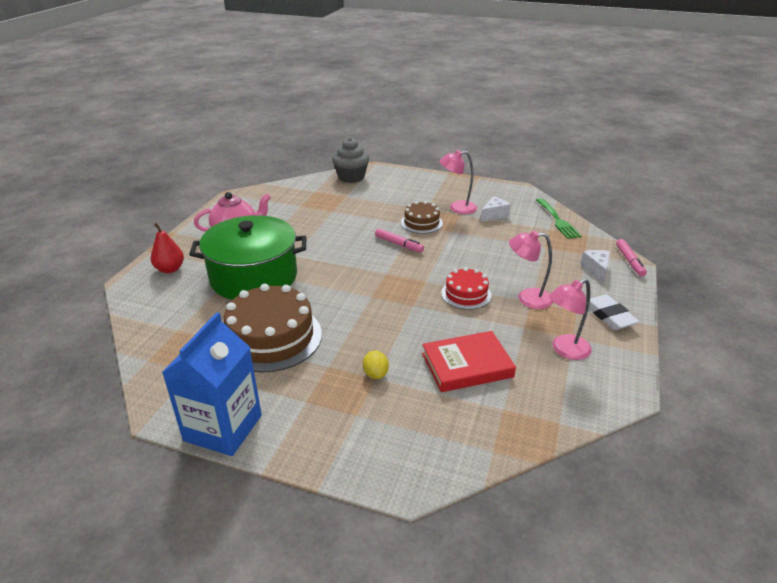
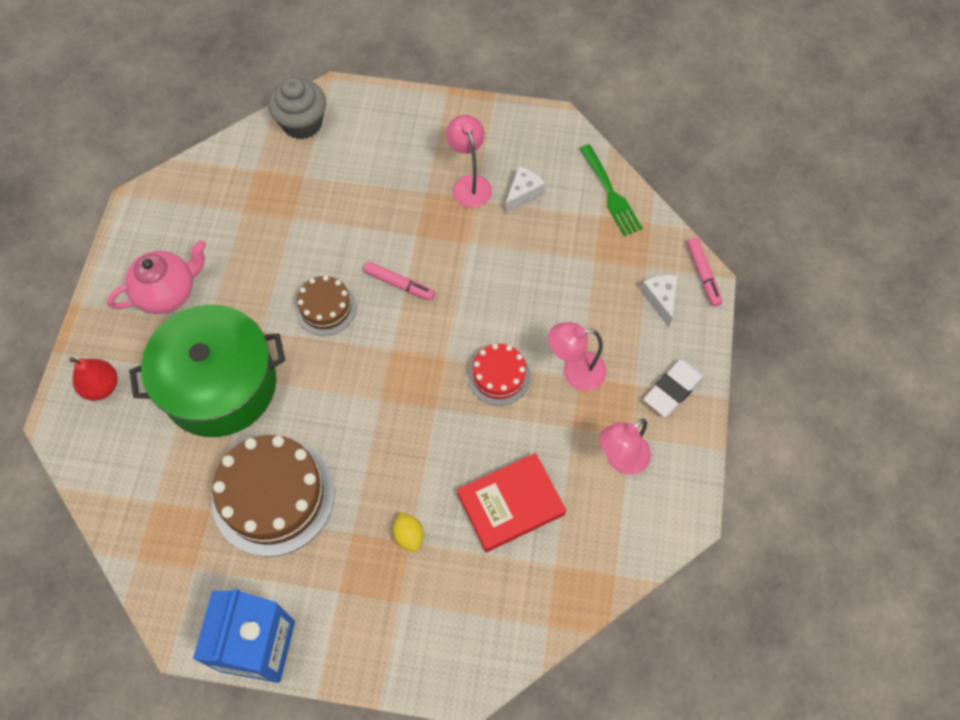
camera: 10 degrees left, 30 degrees up
brown cake [401,201,443,234] -> brown cake moved to [295,275,356,336]
pink lamp [440,150,477,214] -> pink lamp turned 90 degrees clockwise [446,115,492,208]
white eraser [589,294,639,330] -> white eraser turned 75 degrees clockwise [643,358,704,417]

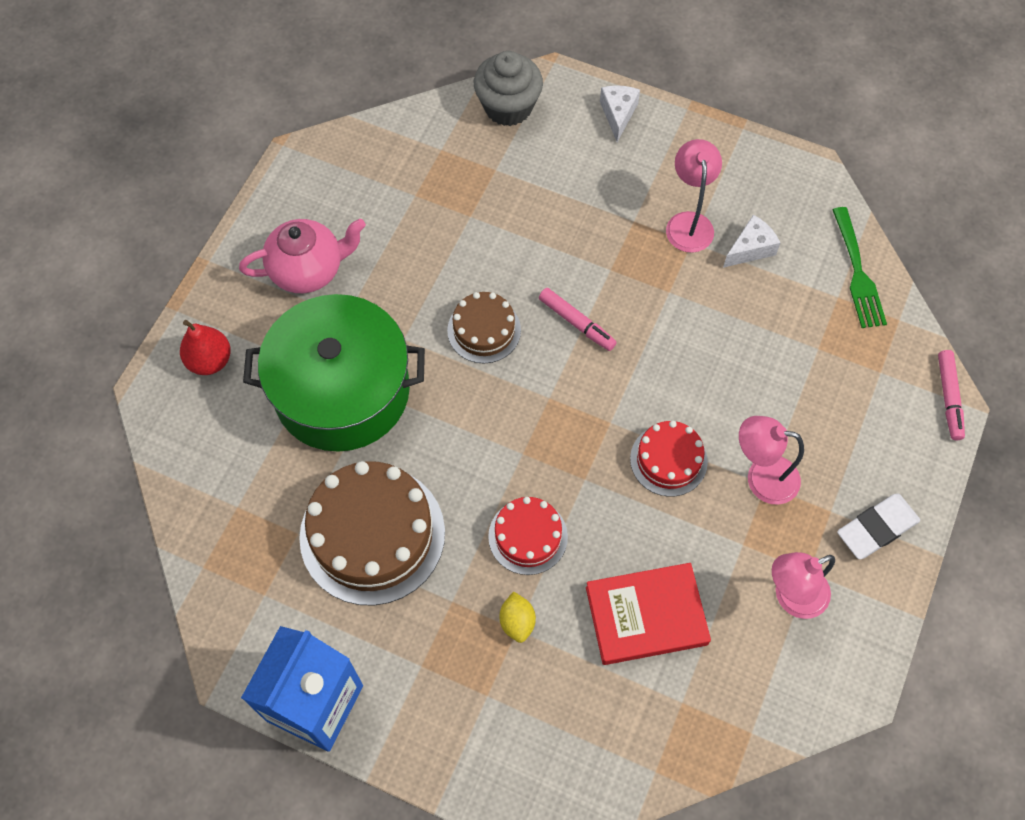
camera: 15 degrees right, 0 degrees up
white cheese [640,275,677,327] -> white cheese moved to [600,85,640,142]
none -> red cake [488,497,568,575]

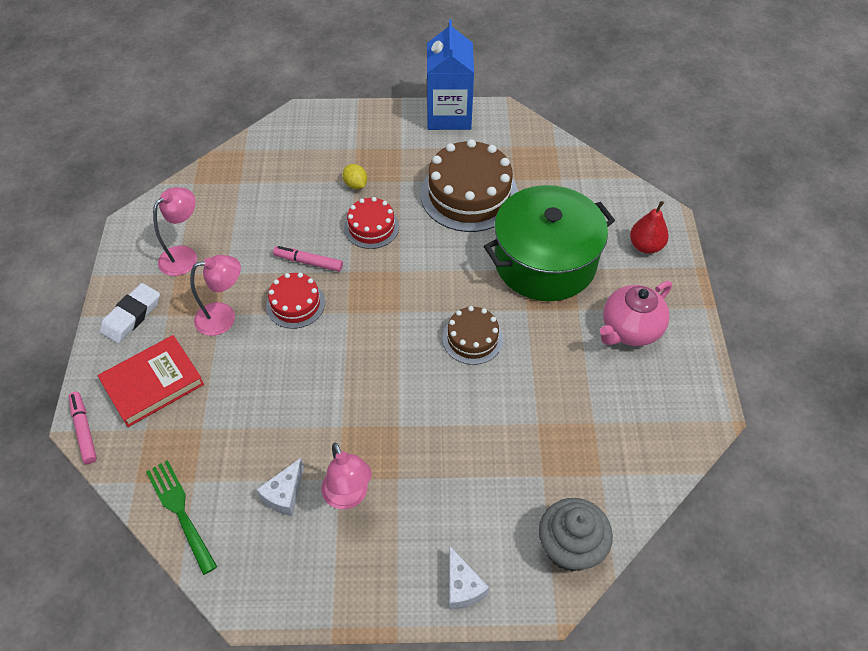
camera: 155 degrees right, 10 degrees down
pink marker [539,288,617,351] -> pink marker moved to [273,246,343,272]
red book [586,563,711,665] -> red book moved to [98,335,204,427]

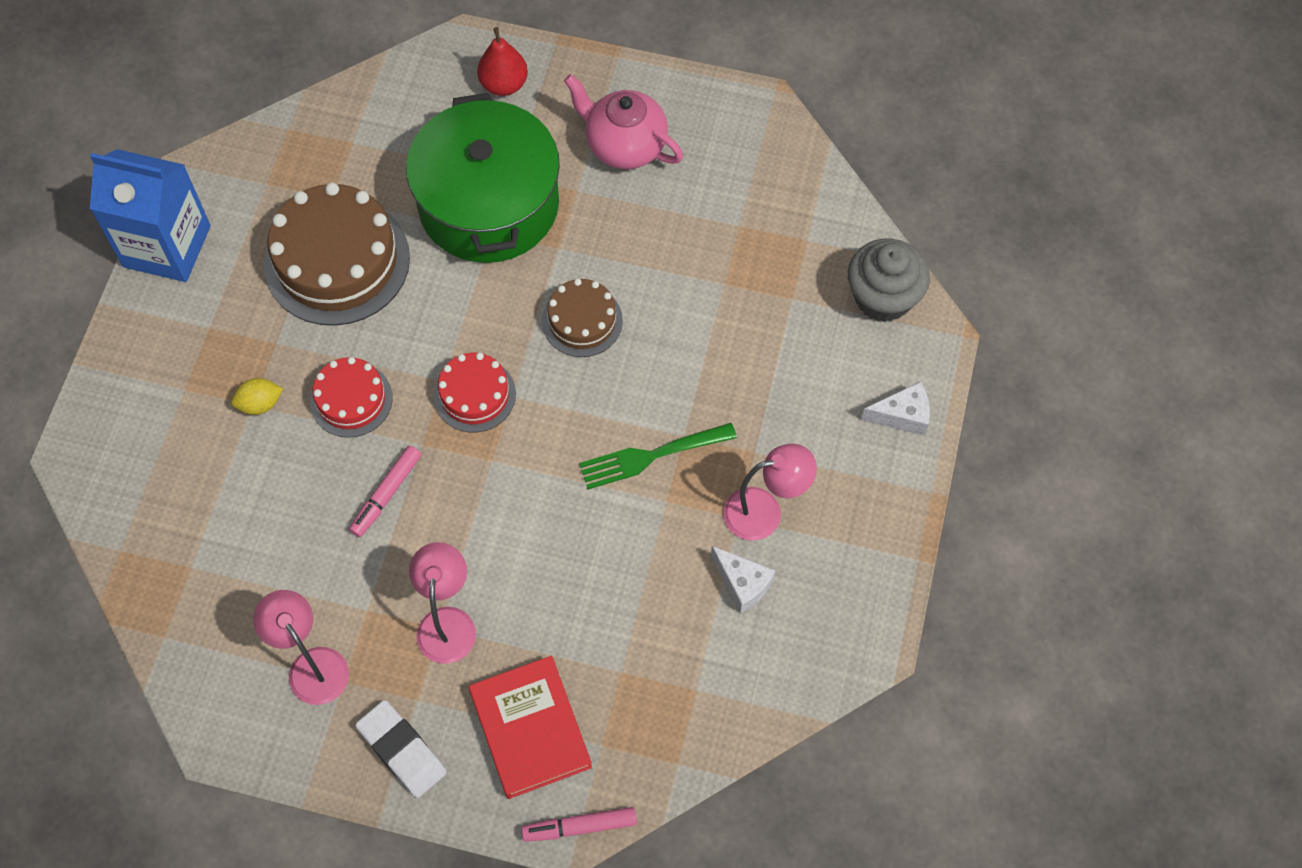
camera: 75 degrees left, 10 degrees up
green fork [146,460,217,575] -> green fork moved to [579,423,737,489]
red cake [266,273,325,329] -> red cake moved to [434,353,516,432]
pink teapot [600,281,672,346] -> pink teapot turned 150 degrees clockwise [564,74,683,169]

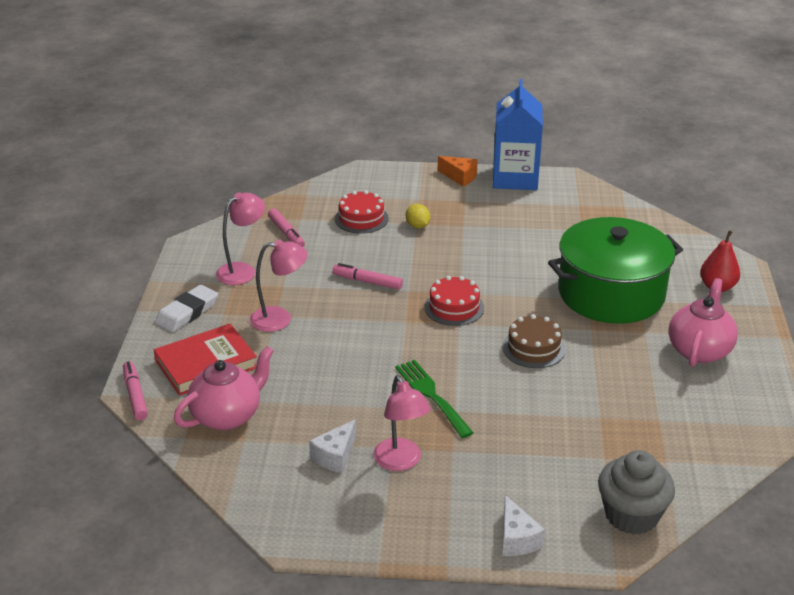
camera: 80 degrees right, 30 degrees down
brown cake [264,182,410,326] -> none
red cake [310,357,393,438] -> red cake moved to [335,190,389,234]
none -> pink teapot [174,346,274,430]
none -> pink marker [268,208,305,247]
none -> orange cheese [438,156,478,187]

